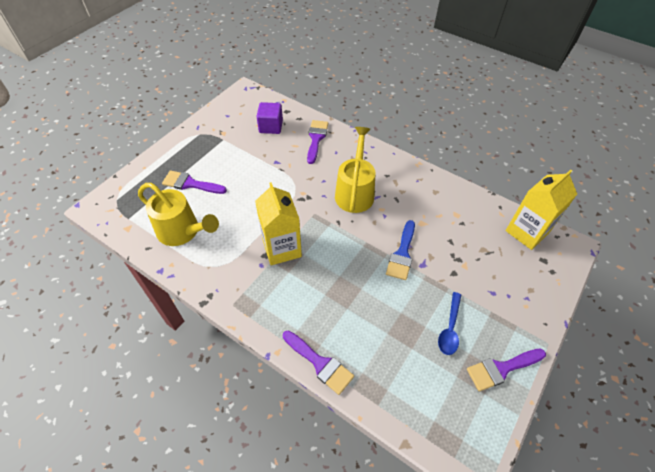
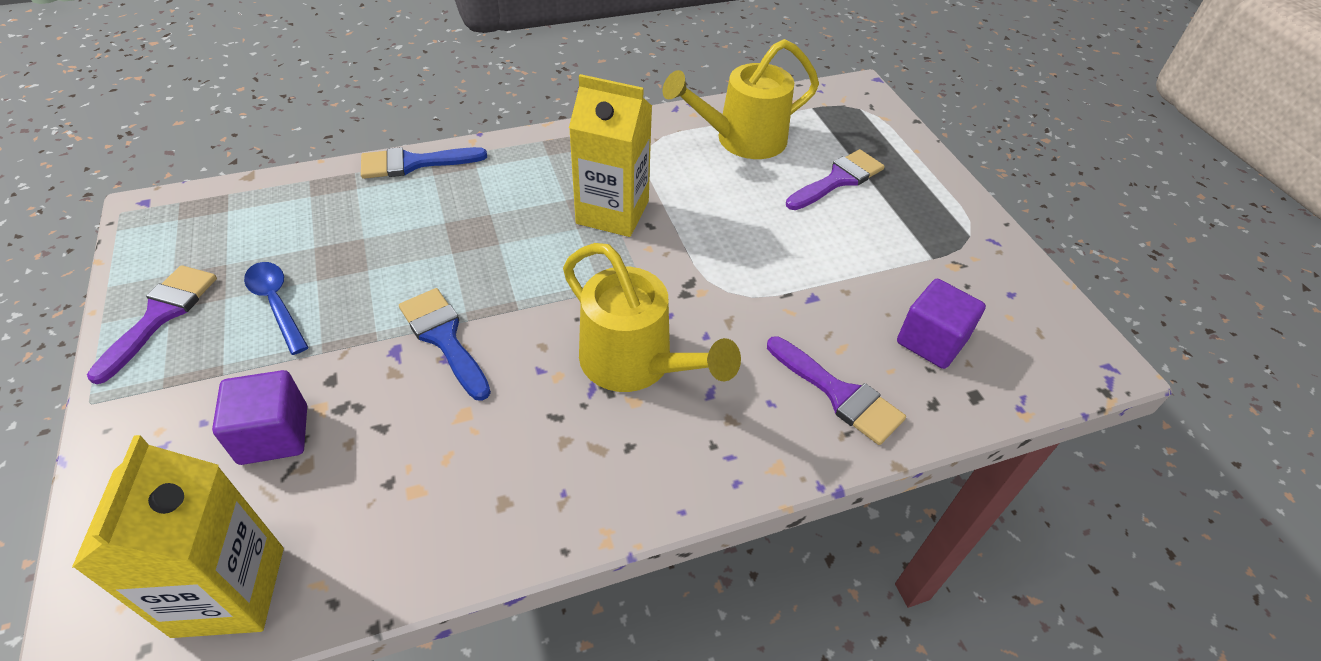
camera: 125 degrees right, 5 degrees down
purple brush [283,330,354,395] -> blue brush [361,147,487,179]
none -> purple cube [212,370,307,465]

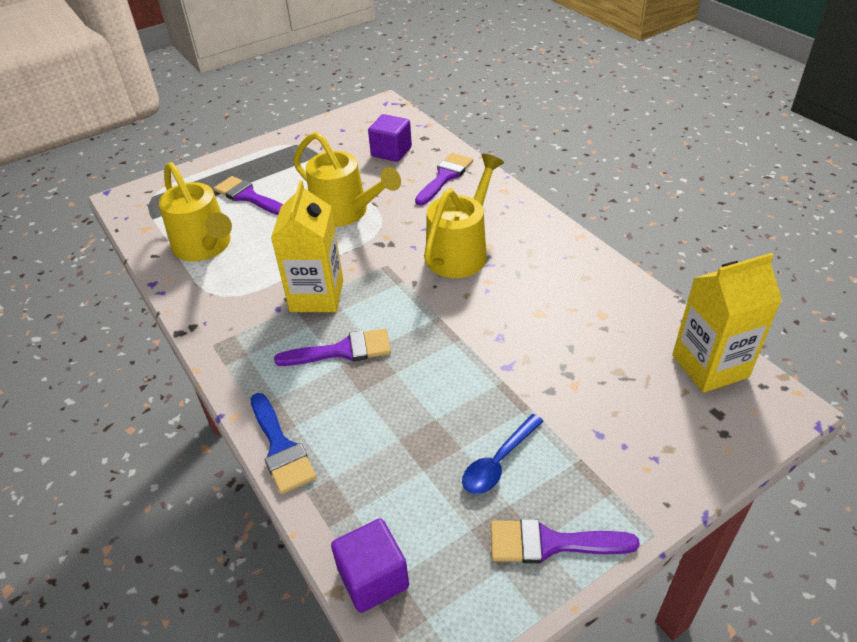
camera: 100 degrees left, 5 degrees down
purple cube [212,370,307,465] -> purple cube moved to [331,518,409,613]
blue brush [399,288,491,401] -> none
none -> purple brush [274,328,391,366]
none -> yellow watering can [293,132,401,227]

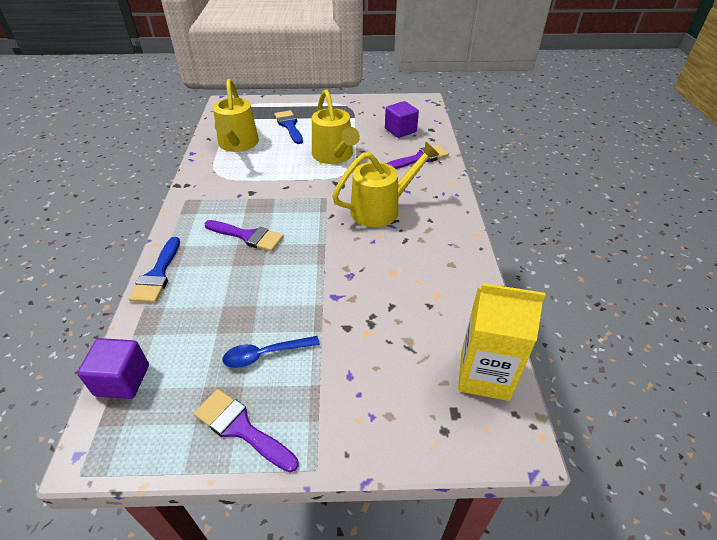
camera: 30 degrees right, 0 degrees up
purple brush [214,176,283,215] -> blue brush [274,110,303,144]
yellow carton [271,181,343,312] -> none

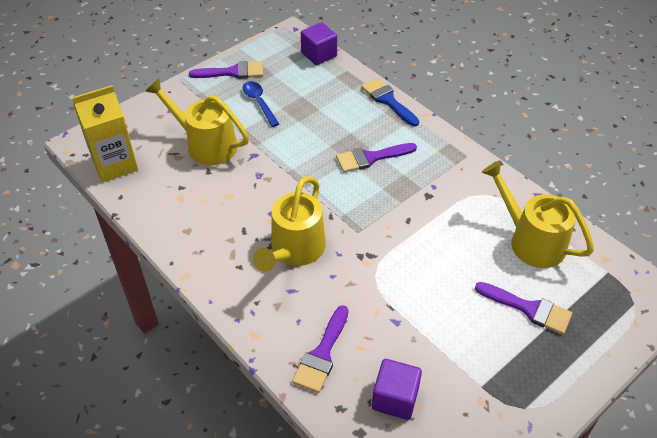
camera: 140 degrees right, 5 degrees up
blue spoon [222,336,320,368] -> blue spoon turned 60 degrees counterclockwise [243,81,279,127]
blue brush [274,110,303,144] -> purple brush [475,282,572,335]
yellow watering can [312,89,360,164] -> yellow watering can moved to [145,78,249,165]

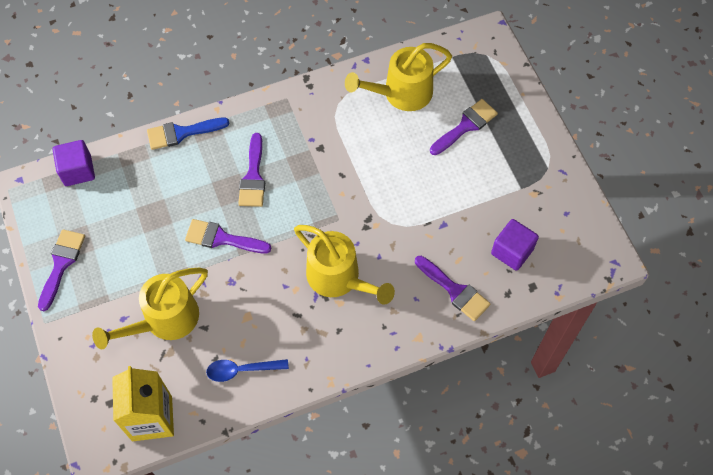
camera: 70 degrees left, 15 degrees up
blue spoon [243,81,279,127] -> blue spoon moved to [206,359,289,382]
none -> purple brush [185,219,271,253]

